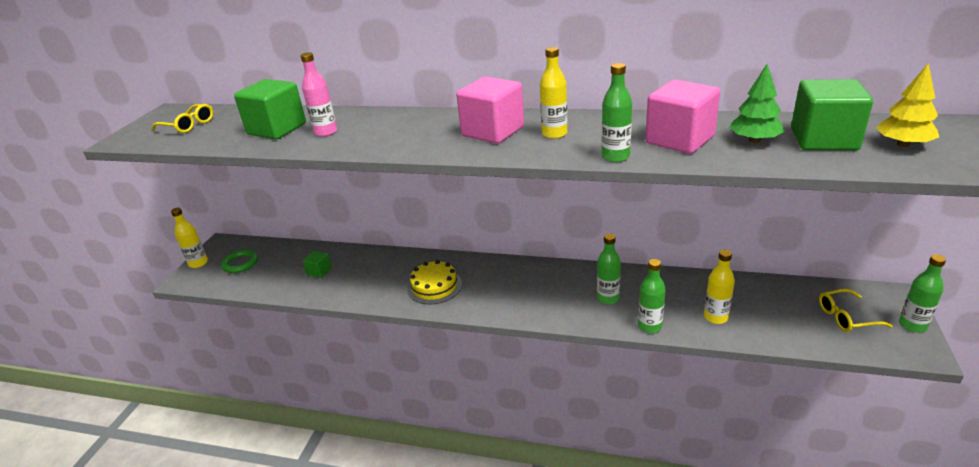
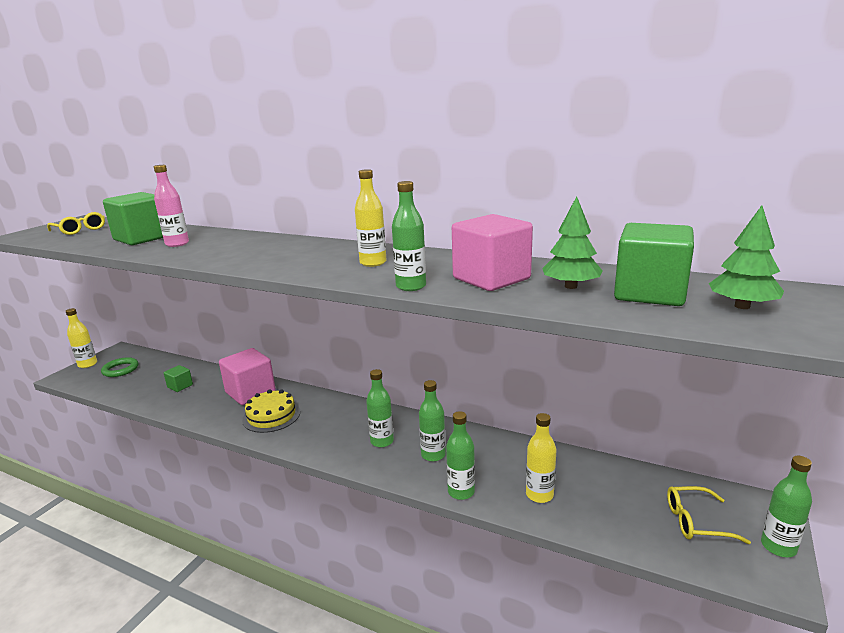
camera: 10 degrees right, 10 degrees down
pink cube [456,77,524,144] -> pink cube moved to [219,348,276,405]
yellow tree [876,63,939,147] -> green tree [709,206,784,309]
none -> green bottle [366,369,394,448]

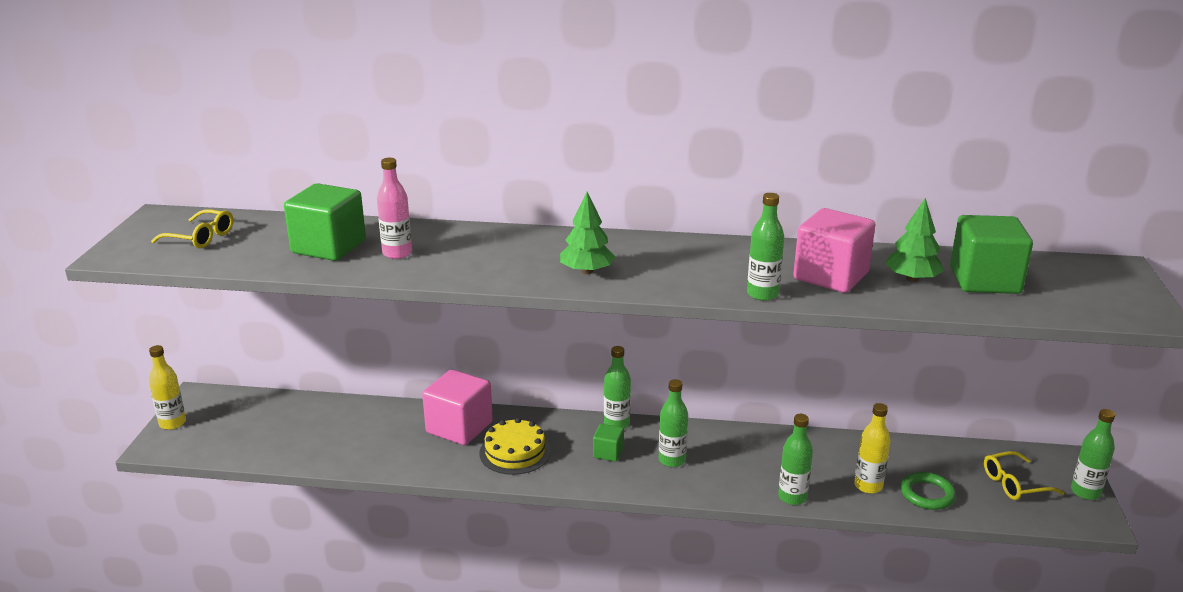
camera: 20 degrees left, 5 degrees up
green ring [101,357,139,377] -> green ring moved to [901,472,956,510]
green cube [164,365,193,392] -> green cube moved to [593,424,624,462]
yellow bottle [355,169,387,267] -> none
green bottle [419,380,446,462] -> green bottle moved to [604,346,631,429]
green tree [709,206,784,309] -> green tree moved to [560,192,615,274]

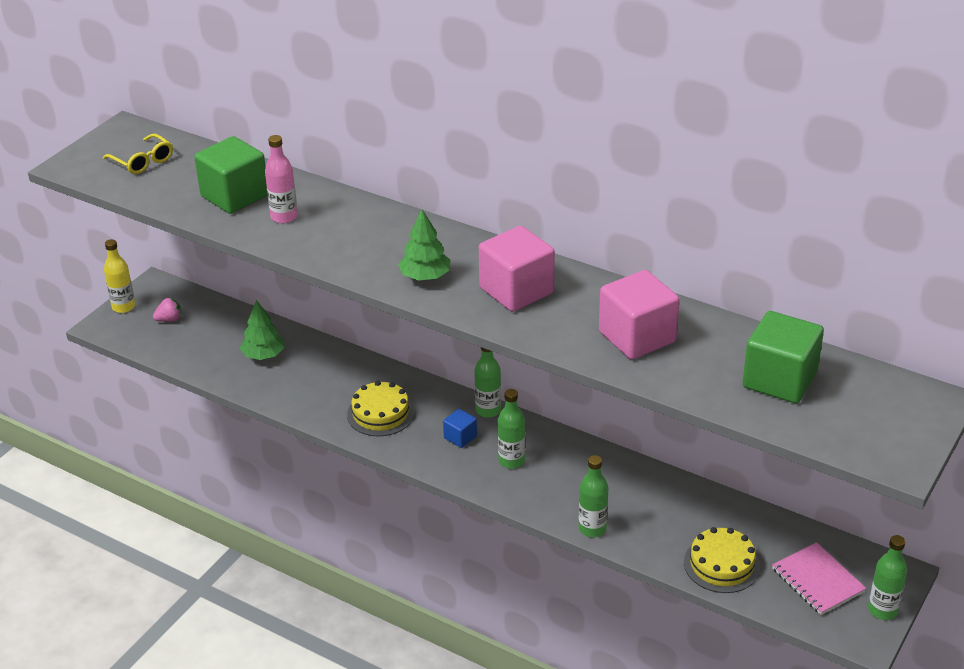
camera: 25 degrees right, 10 degrees up
pink cube [422,369,493,445] -> pink cube moved to [479,226,555,312]
green cube [593,424,624,462] -> blue cube [443,409,477,448]
green bottle [747,193,784,301] -> none
yellow bottle [854,403,891,494] -> none
green tree [885,198,944,282] -> green tree moved to [240,300,285,360]
green ring [901,472,956,510] -> yellow cake [684,527,760,593]
yellow glasses [984,451,1065,500] -> pink notebook [772,542,866,615]
none -> pink strawberry [153,297,182,322]

